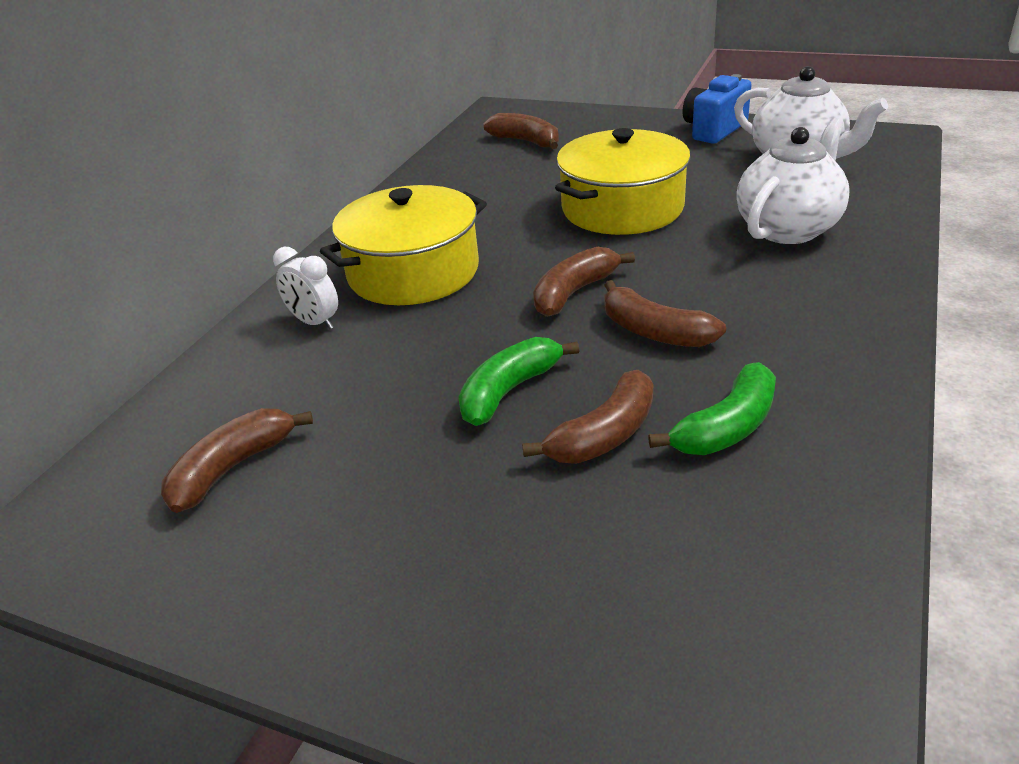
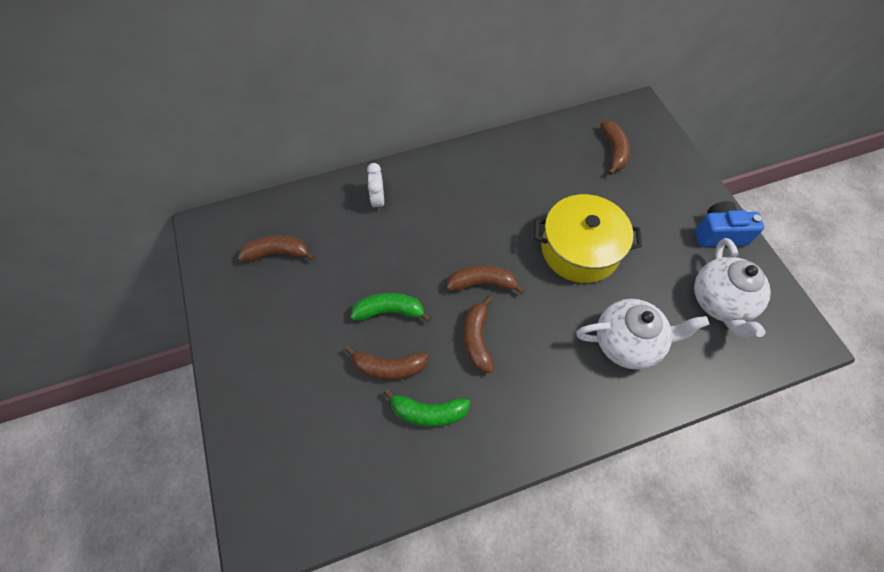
camera: 45 degrees right, 25 degrees up
yellow pot [320,185,487,305] -> none

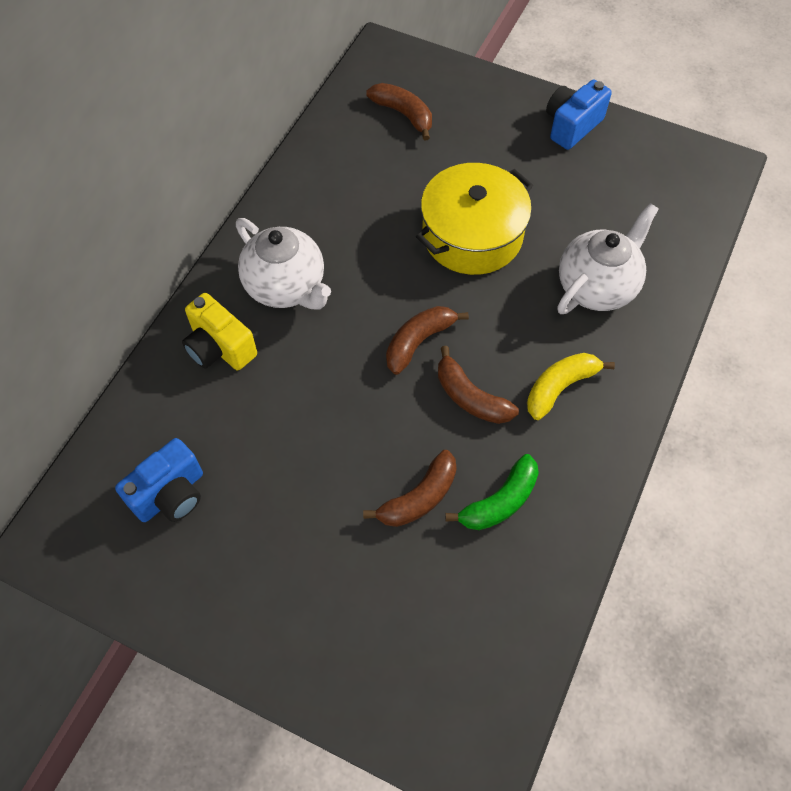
camera: 45 degrees left, 0 degrees up
brown banana [238,235,315,262] -> blue camera [115,438,203,522]
green banana [350,293,432,322] -> none
white clock [367,163,384,211] -> yellow camera [182,293,257,370]
white teapot [694,238,771,338] -> white teapot moved to [236,218,331,309]
none -> yellow banana [527,353,615,420]

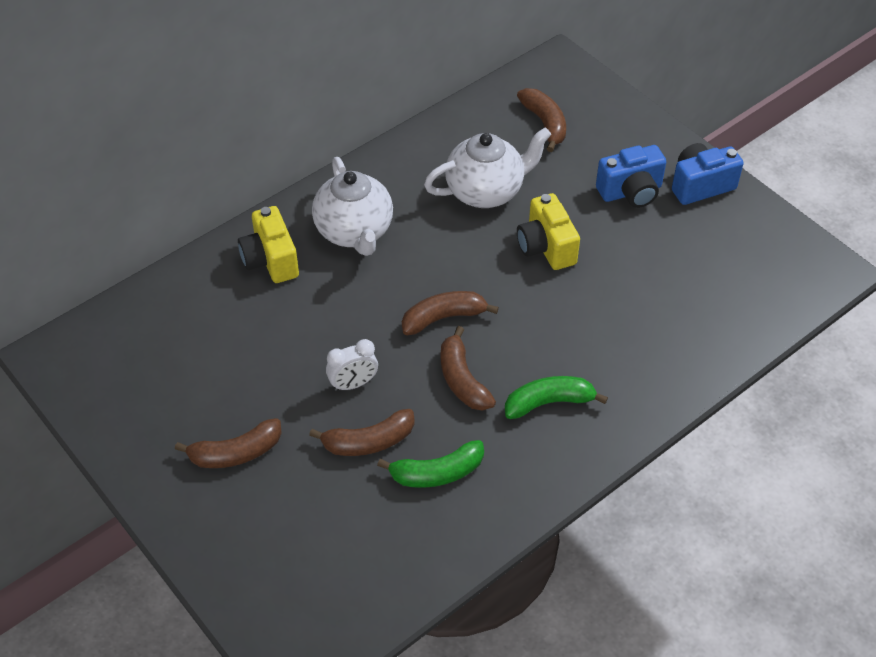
camera: 25 degrees right, 10 degrees down
blue camera [115,438,203,522] -> blue camera moved to [596,145,666,208]
yellow pot [416,163,533,275] -> yellow camera [517,193,580,270]
yellow banana [527,353,615,420] -> green banana [505,376,608,419]
white teapot [557,203,659,314] -> white teapot moved to [424,127,551,208]
none -> brown banana [175,418,282,468]
none -> white clock [326,339,378,391]

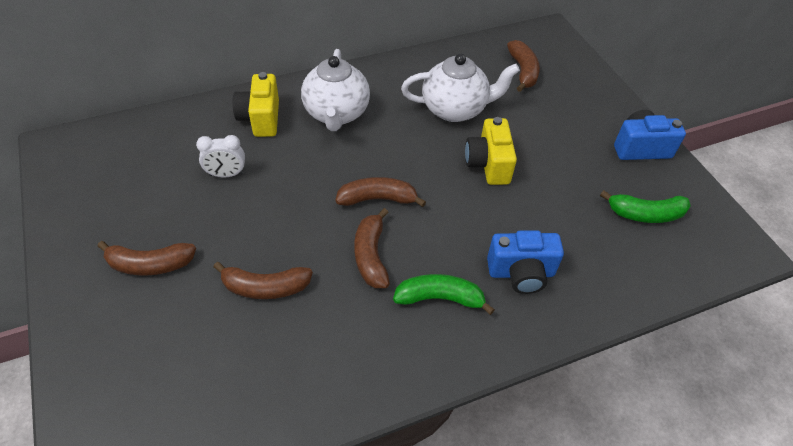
camera: 15 degrees right, 0 degrees up
white clock [326,339,378,391] -> white clock moved to [196,135,245,177]
green banana [377,440,484,488] -> green banana moved to [600,190,691,223]
blue camera [596,145,666,208] -> blue camera moved to [487,230,564,294]

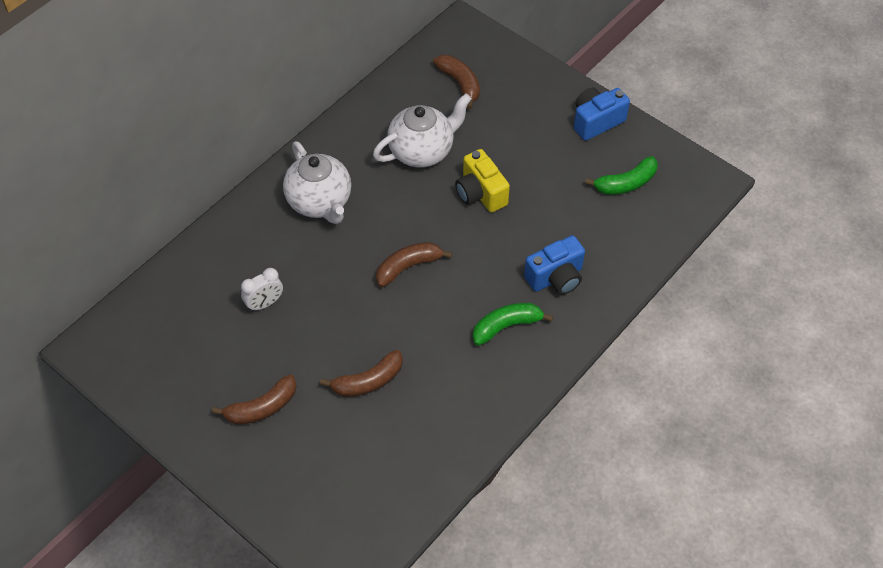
camera: 25 degrees left, 5 degrees up
yellow camera [233,72,279,137] -> none
brown banana [354,208,390,288] -> none

